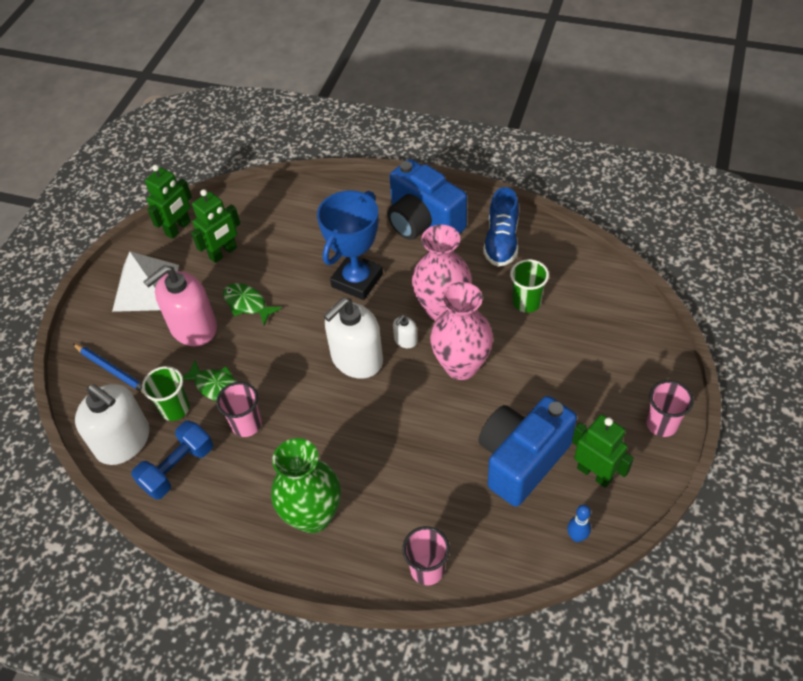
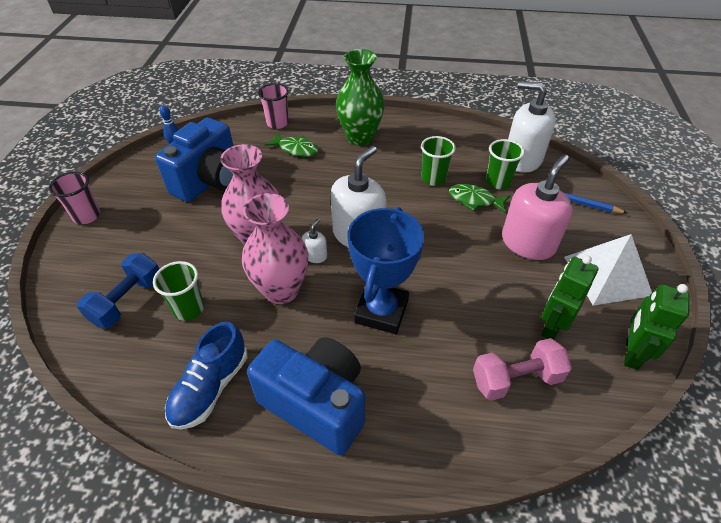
camera: 165 degrees right, 5 degrees down
blue dumbbell [131,420,213,499] -> blue dumbbell moved to [77,253,159,329]
pink cup [216,382,262,437] -> green cup [421,136,456,186]
green fish [223,283,282,325] -> green fish moved to [265,133,318,157]
blue shoe [483,187,519,267] -> blue shoe turned 150 degrees counterclockwise [165,322,247,430]
green robot [572,414,634,488] -> none
none -> pink dumbbell [473,338,572,401]

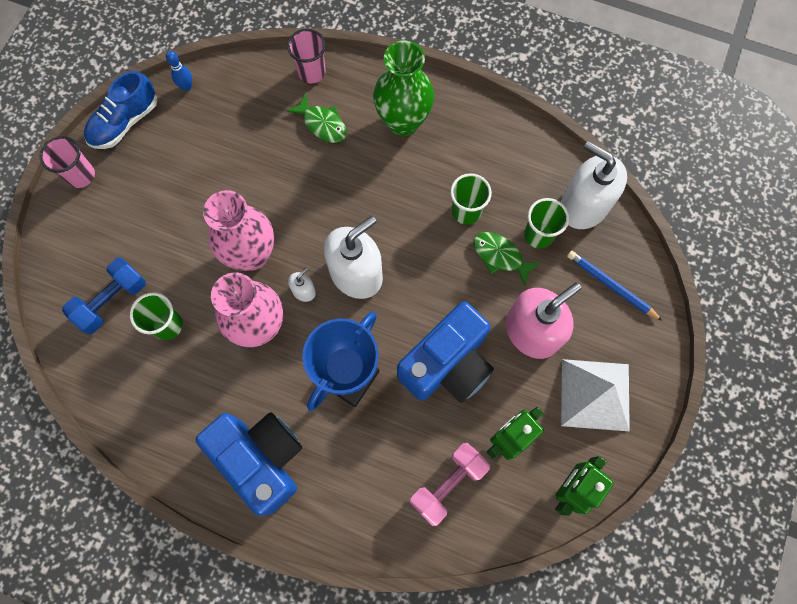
camera: 15 degrees right, 25 degrees up
blue camera [155,118,233,202] -> blue camera moved to [397,301,494,403]
blue shoe [165,322,247,430] -> blue shoe moved to [84,71,157,149]
pink dumbbell [473,338,572,401] -> pink dumbbell turned 45 degrees counterclockwise [410,443,490,526]

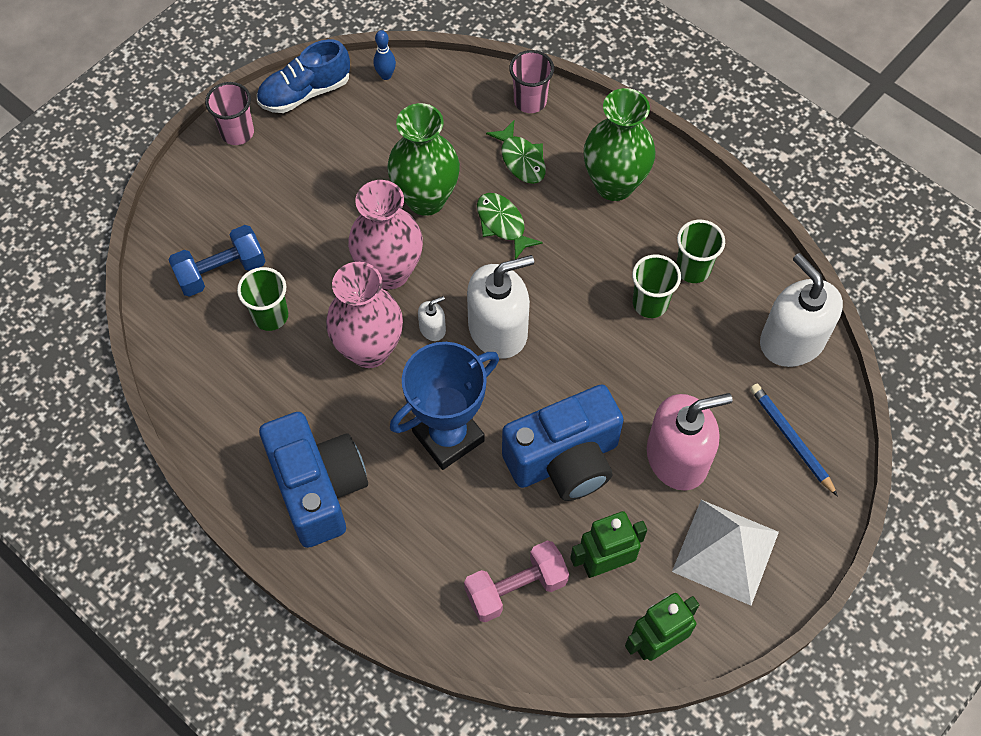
camera: 20 degrees right, 10 degrees down
green fish [473,232,541,285] -> green fish moved to [477,193,543,259]
green cup [524,198,569,249] -> green cup moved to [676,220,725,283]
none -> green vase [387,103,460,216]

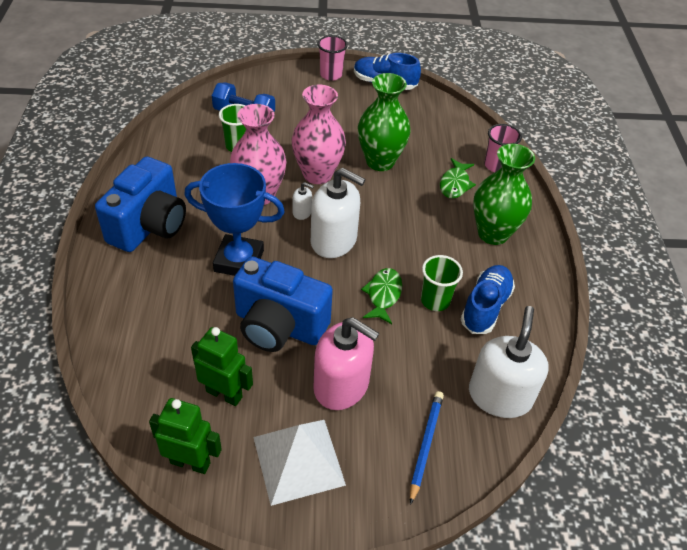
camera: 45 degrees right, 15 degrees down
blue bowling pin [374,30,396,80] -> none
pink dumbbell [464,540,569,623] -> none
green fish [477,193,543,259] -> green fish moved to [361,268,402,324]
green cup [676,220,725,283] -> blue shoe [461,265,515,334]

